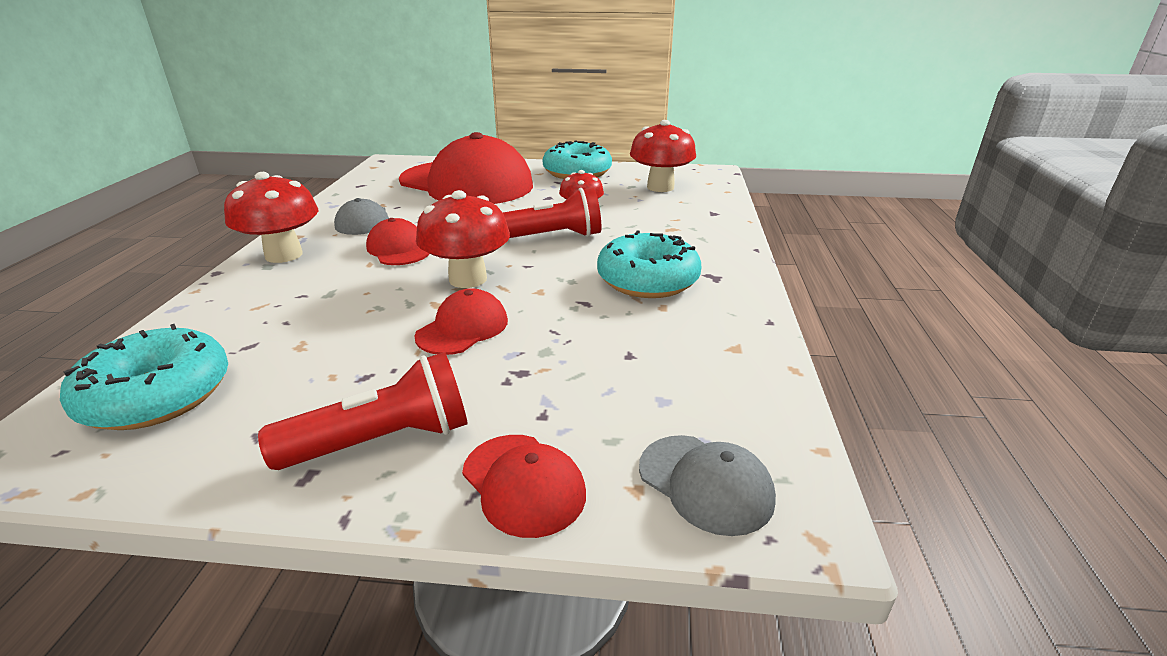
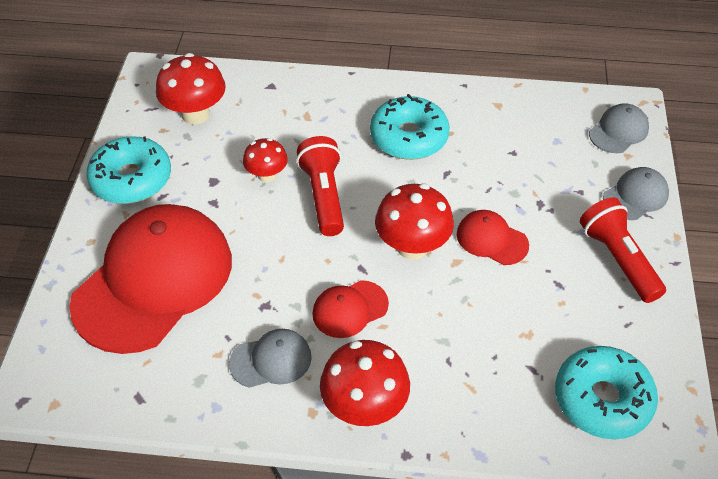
camera: 90 degrees left, 20 degrees up
red cap [462,435,586,538] -> grey cap [603,167,669,220]

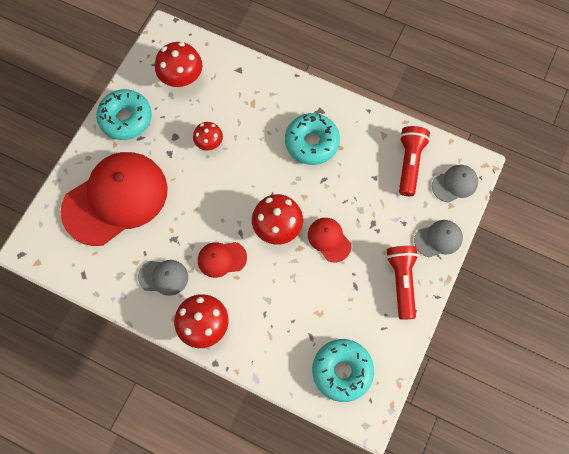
camera: 20 degrees right, 20 degrees up
red flashlight [296,136,344,236] -> red flashlight moved to [399,126,430,196]

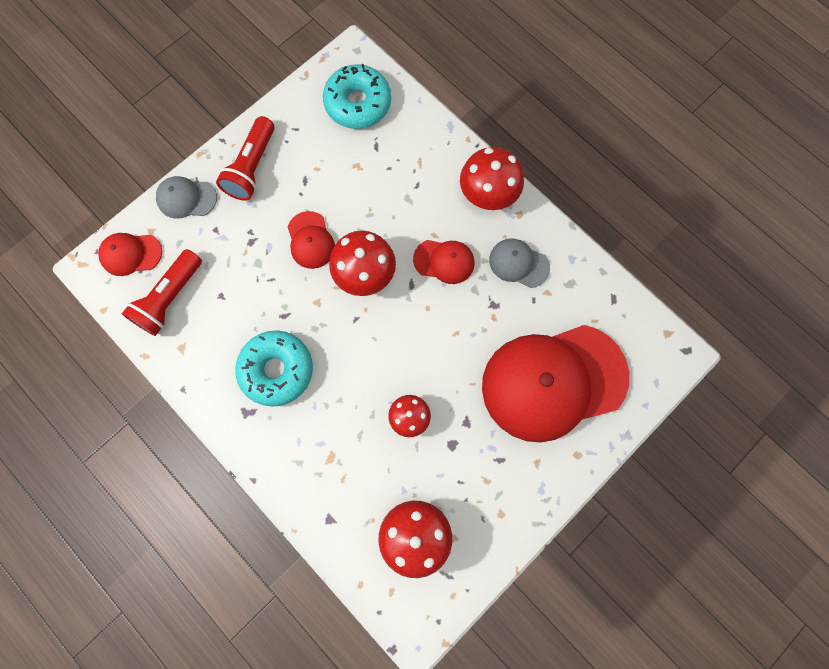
camera: 160 degrees left, 5 degrees up
turquoise donut [96,89,152,140] -> none
grey cap [432,165,478,203] -> red cap [98,233,162,276]

